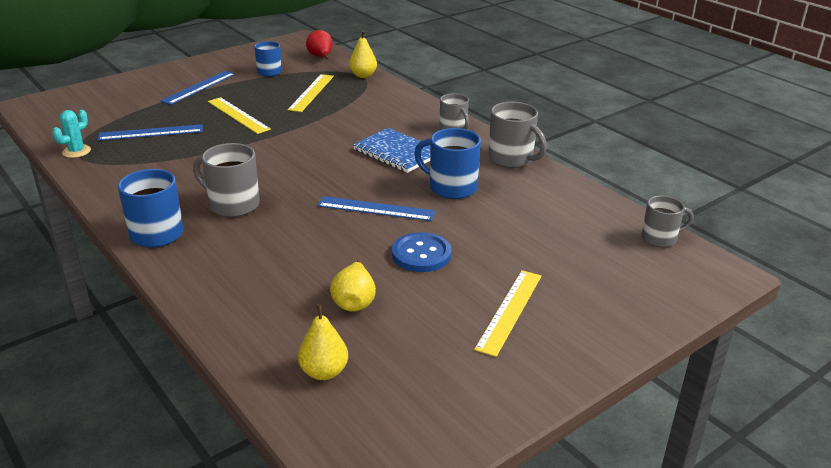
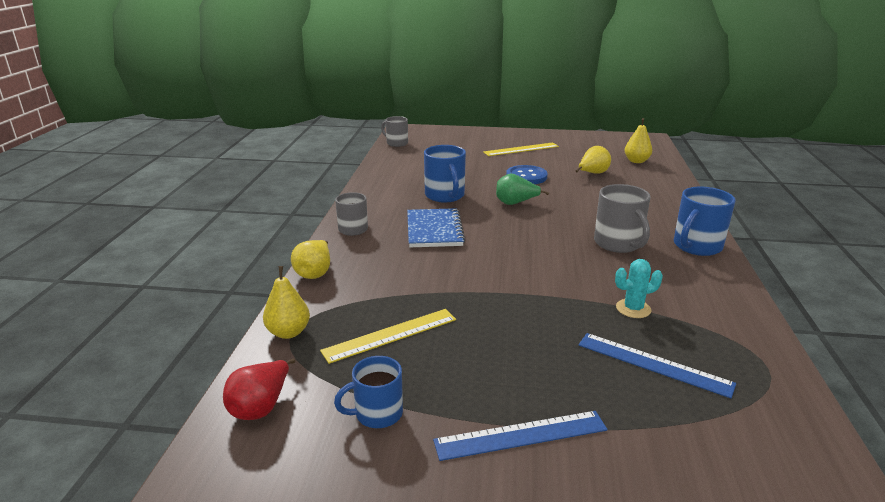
camera: 135 degrees left, 5 degrees down
turquoise cactus [52,110,91,158] -> turquoise cactus moved to [615,259,663,318]
yellow ruler [208,97,271,134] -> none
blue ruler [318,196,435,221] -> green pear [496,173,549,205]
grey mug [488,102,547,168] -> none
none -> yellow pear [291,240,330,279]

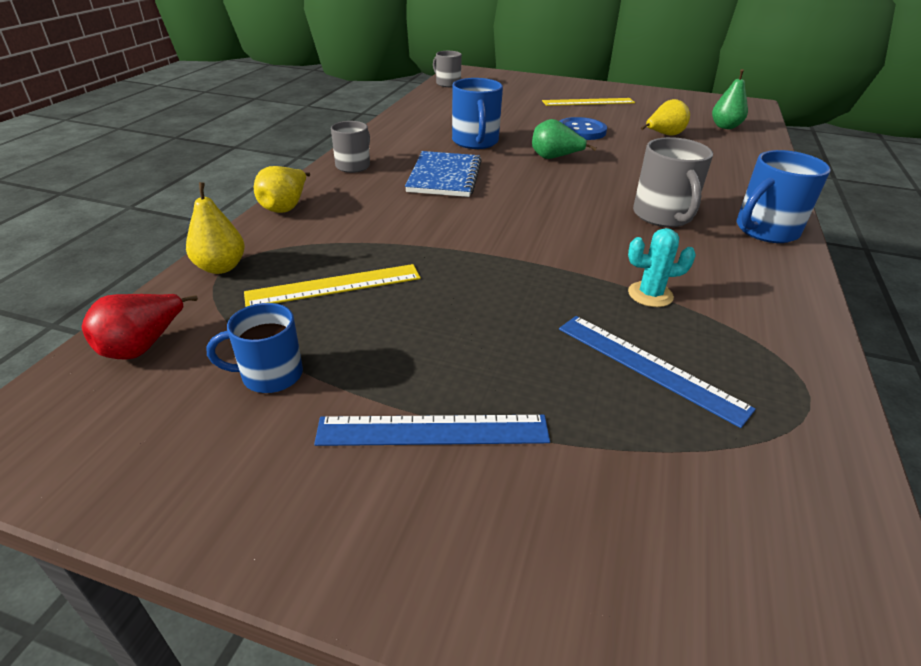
camera: 10 degrees right, 10 degrees up
yellow pear [625,118,652,163] -> green pear [712,69,748,129]

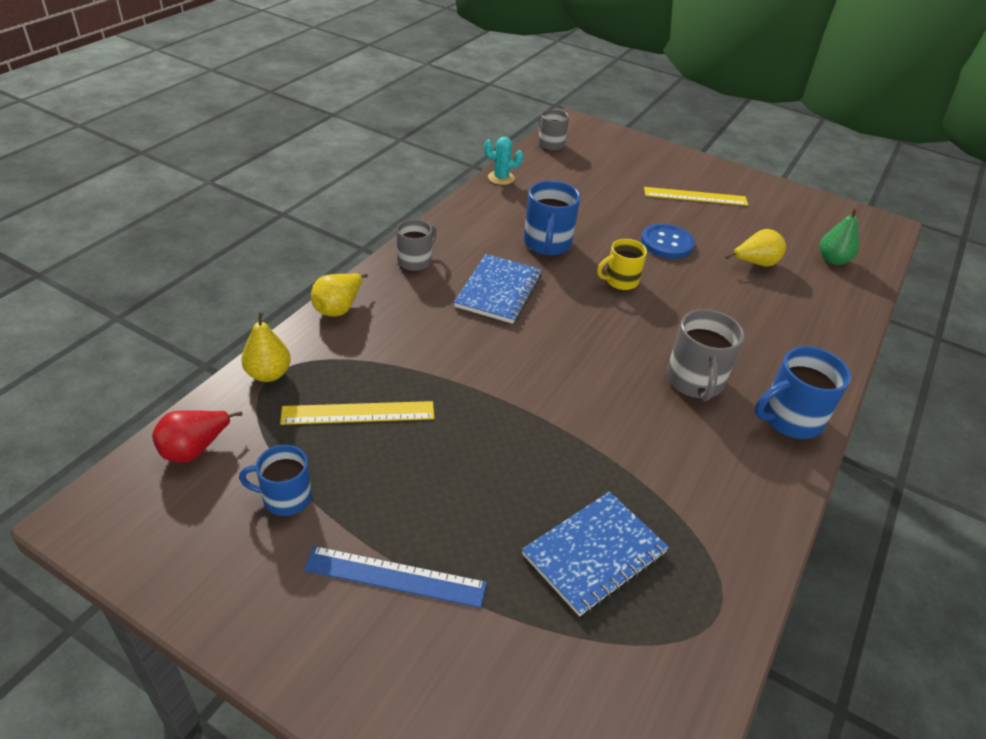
camera: 10 degrees right, 5 degrees up
green pear [532,119,597,159] -> yellow mug [597,239,647,290]
blue ruler [559,316,756,428] -> blue notebook [522,491,669,617]
turquoise cactus [628,228,696,307] -> turquoise cactus moved to [484,137,523,185]

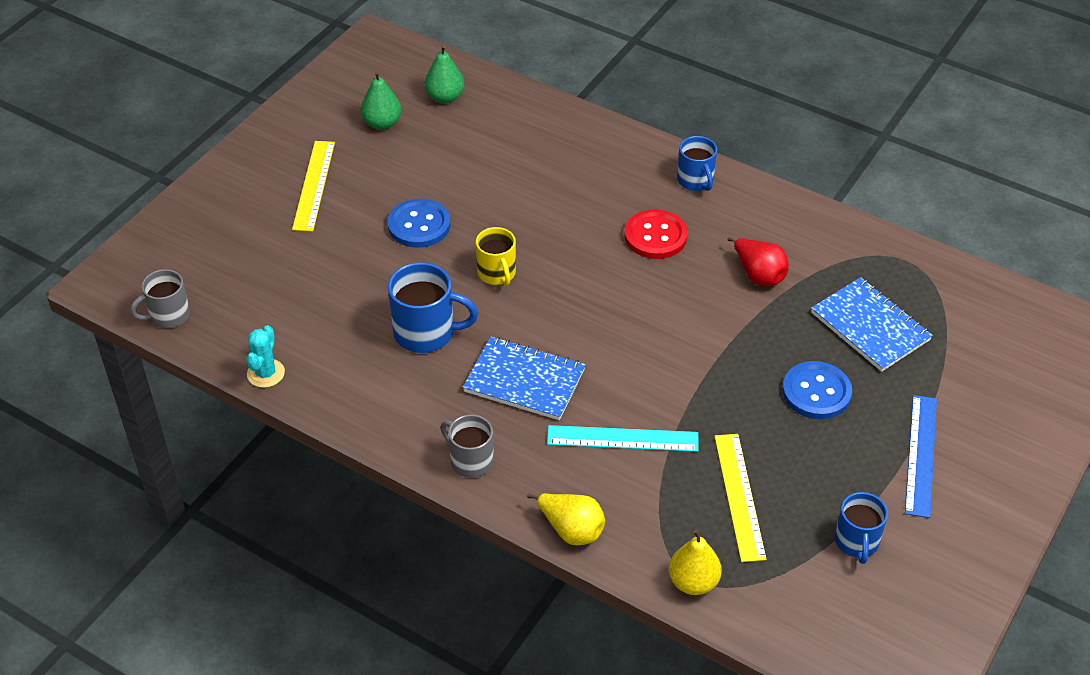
camera: 85 degrees left, 5 degrees up
red pear [152,410,242,463] -> red pear moved to [727,237,789,286]
grey mug [667,309,744,401] -> red button [624,209,688,259]
yellow pear [726,229,786,266] -> none
blue mug [755,346,851,439] -> blue mug [677,136,717,191], size x0.66
none -> green pear [361,71,401,130]
none -> turquoise ruler [547,425,699,452]
none -> blue button [782,361,852,419]

